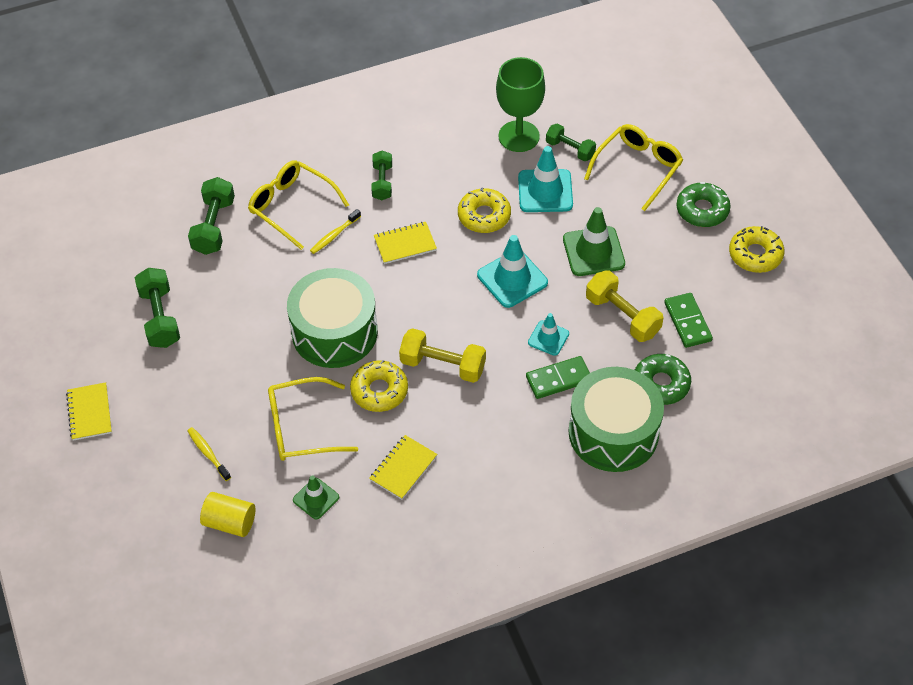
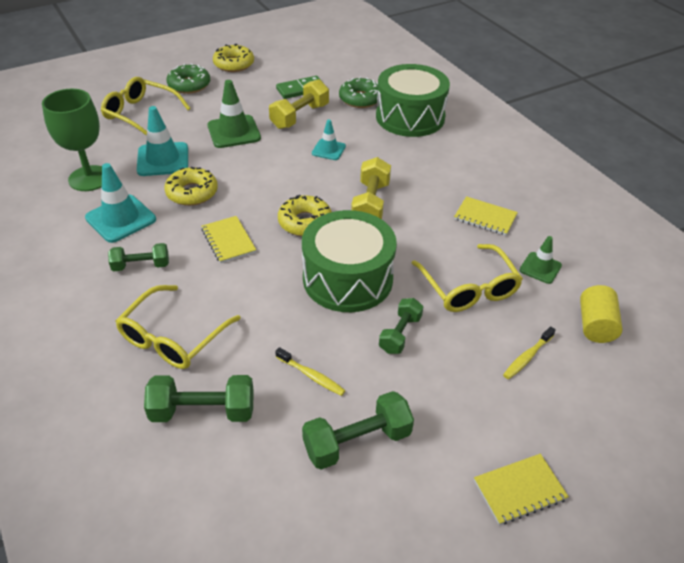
camera: 100 degrees left, 10 degrees down
yellow toothbrush [310,209,361,254] -> yellow toothbrush moved to [275,347,346,396]
yellow donut [350,360,408,412] -> yellow donut moved to [278,195,332,236]
turquoise traffic cone [477,235,548,308] -> turquoise traffic cone moved to [85,163,156,243]
green domino [526,356,590,399] -> none
green dumbbell [546,123,596,161] -> green dumbbell moved to [379,298,423,354]

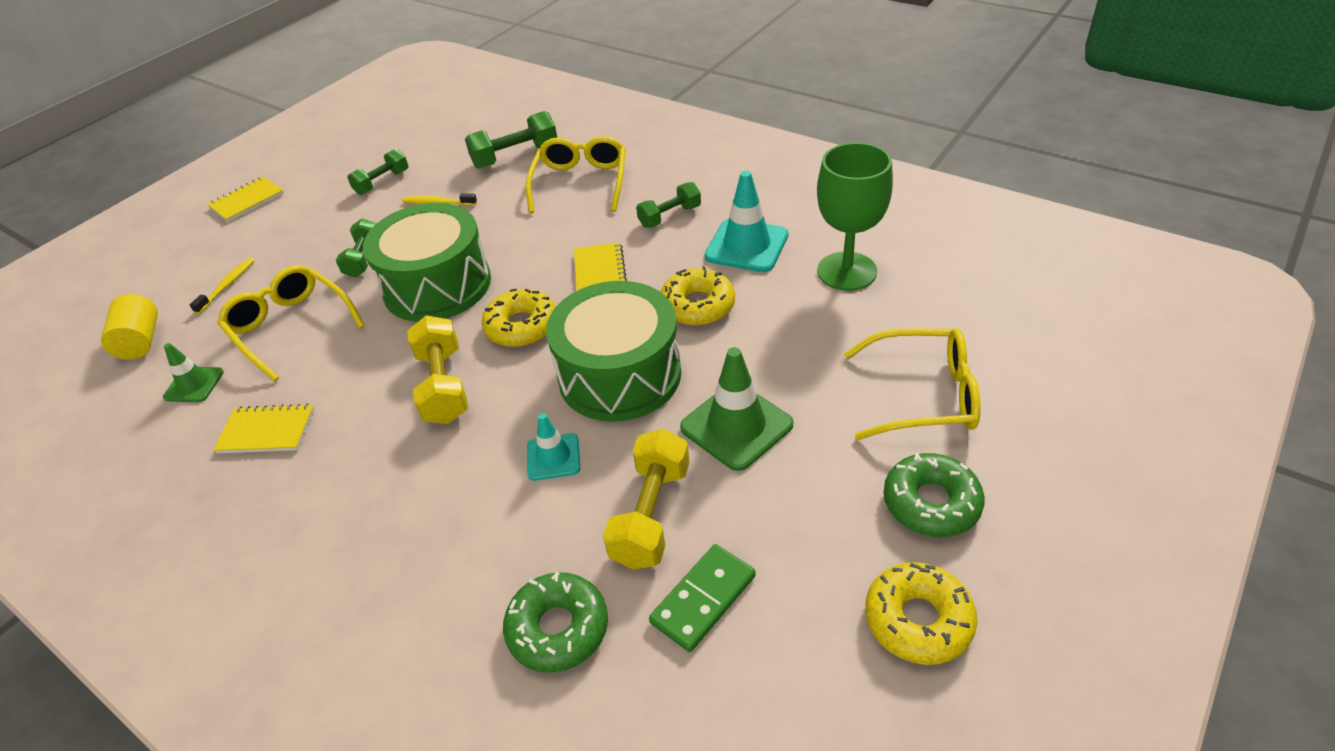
camera: 160 degrees right, 0 degrees up
turquoise traffic cone [137,106,188,176] -> none
yellow notebook [201,216,256,263] -> yellow notebook turned 45 degrees clockwise [574,242,627,291]
green dumbbell [302,391,414,470] -> green dumbbell [347,148,409,195], size x0.66
green drum [376,64,450,137] -> green drum moved to [546,281,681,422]

